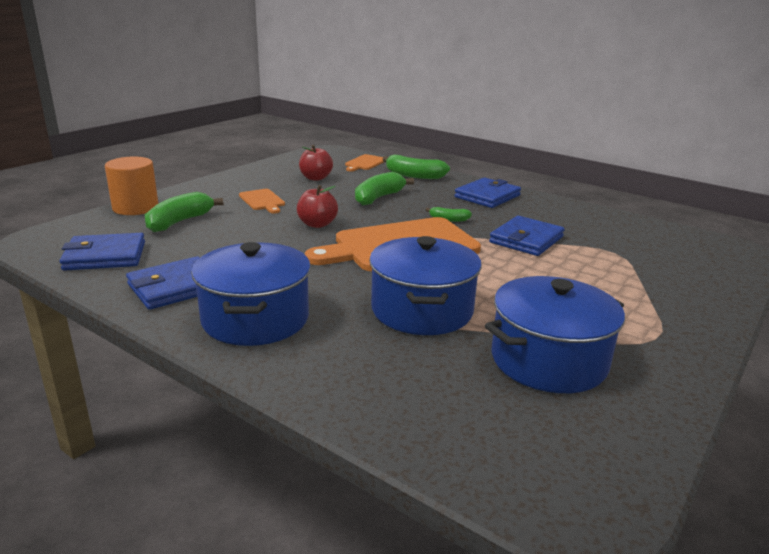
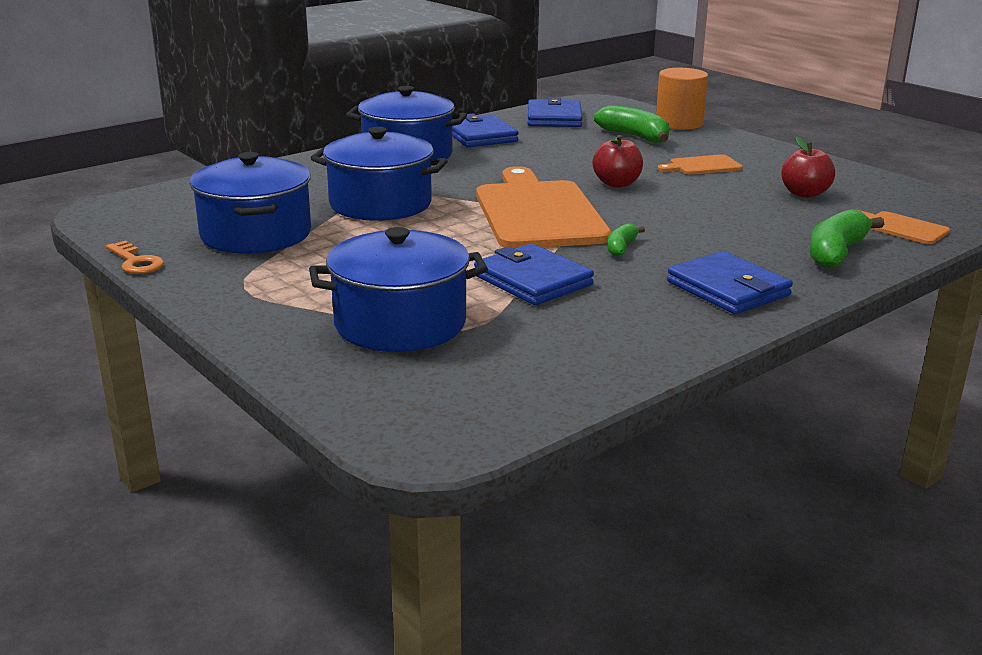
camera: 105 degrees right, 0 degrees up
green banana [355,172,414,205] -> none
none -> orange key [106,241,164,274]
none -> blue pot [309,227,488,352]

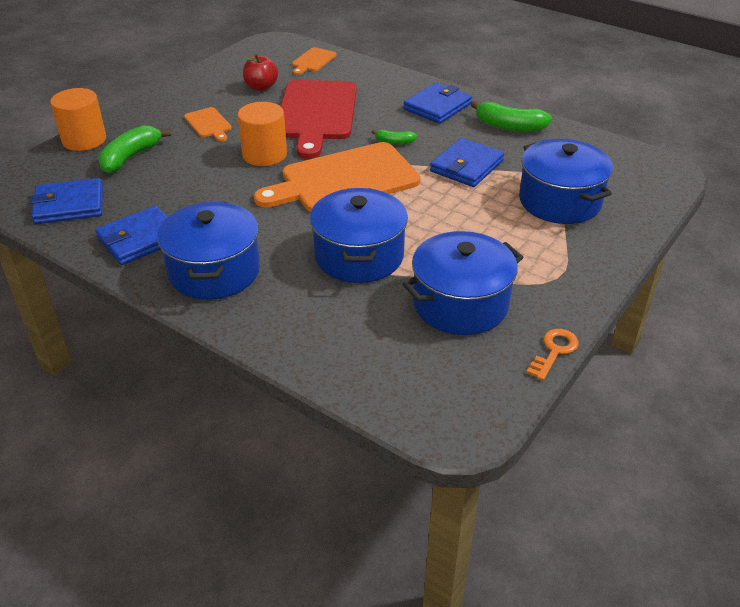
camera: 105 degrees left, 15 degrees up
red apple [592,135,643,187] -> orange cylinder [238,102,287,166]
green banana [810,209,884,268] -> green banana moved to [471,101,552,132]
none -> red cutting board [281,80,357,159]

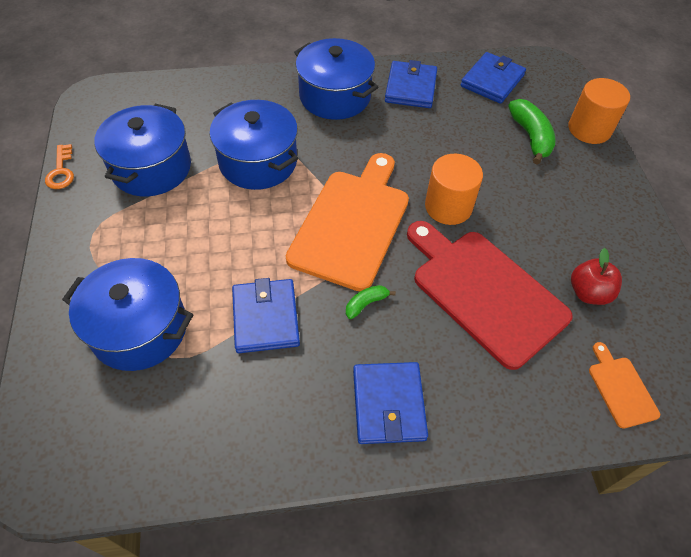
camera: 135 degrees right, 15 degrees up
orange cutting board [184,107,232,142] -> none
green banana [471,101,552,132] -> none

